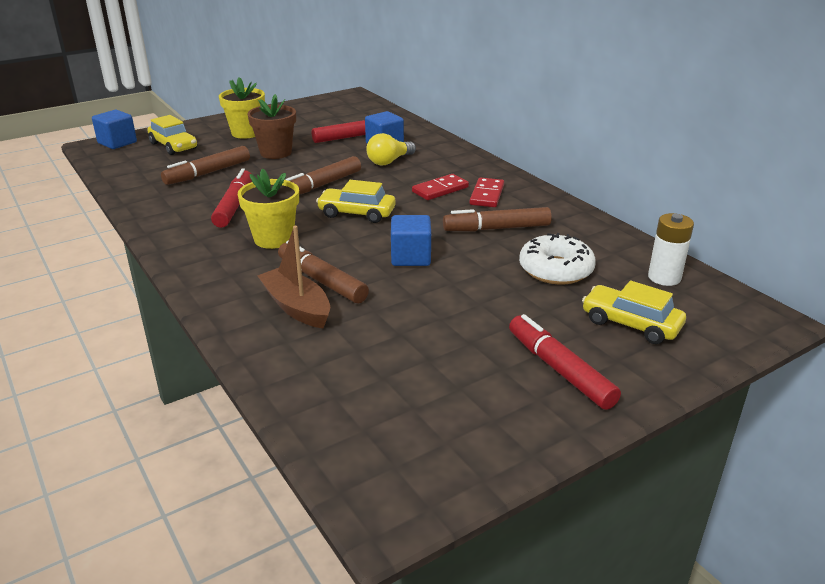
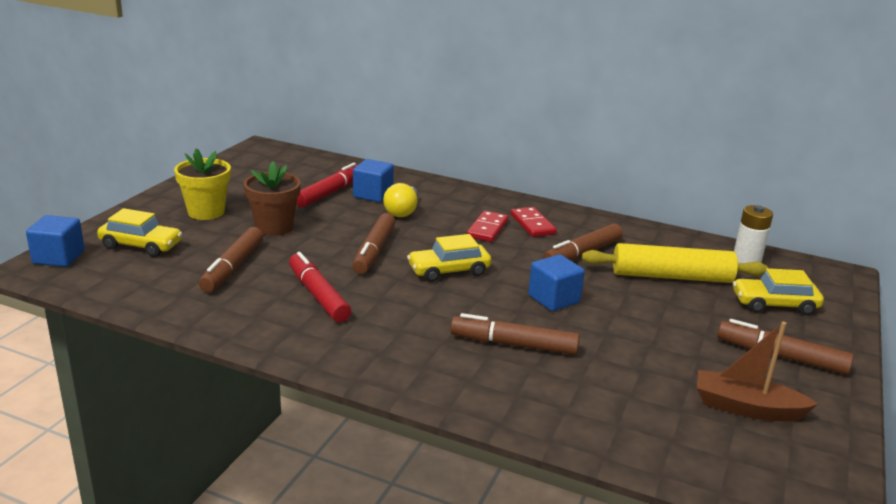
camera: 35 degrees left, 5 degrees down
yellow flower pot [238,169,299,249] -> none
brown boat [257,226,330,328] -> brown boat moved to [697,322,818,422]
red marker [509,314,621,410] -> brown marker [717,319,854,375]
white donut [519,233,596,284] -> yellow rolling pin [582,243,768,283]

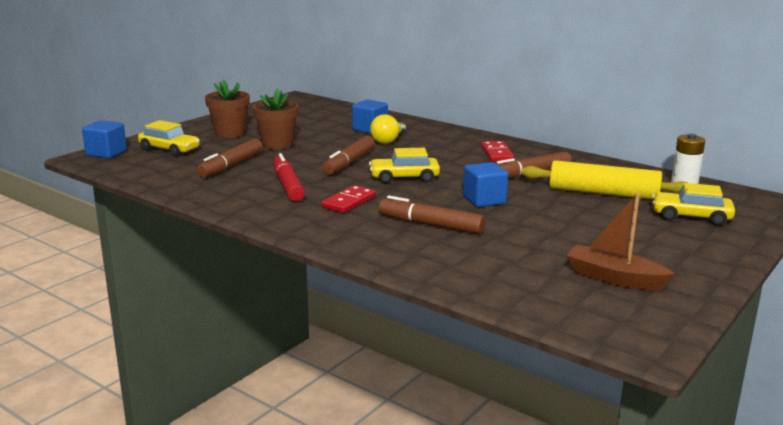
camera: 15 degrees right, 5 degrees down
yellow flower pot [174,148,231,220] -> brown flower pot [205,80,250,138]
red marker [296,163,357,207] -> none
red domino [467,211,509,242] -> red domino moved to [321,185,376,213]
brown marker [717,319,854,375] -> none

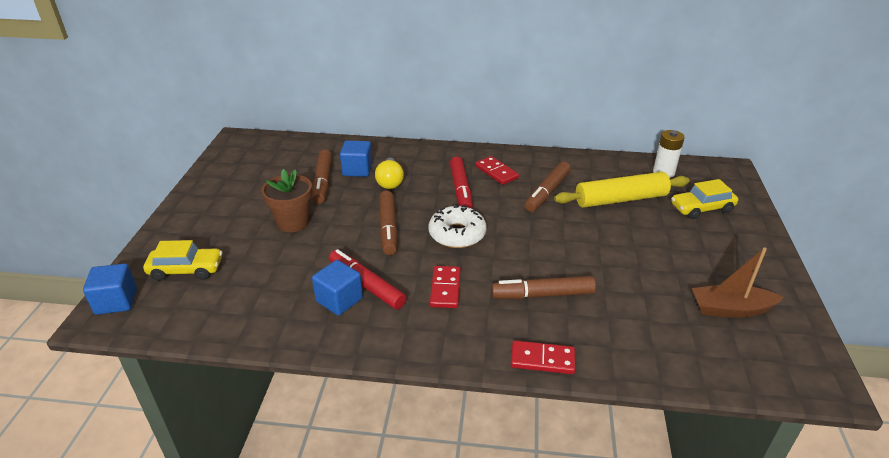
camera: 30 degrees left, 15 degrees up
brown marker [197,139,263,178] -> brown marker moved to [312,150,332,204]
brown flower pot [205,80,250,138] -> none
yellow car [369,148,440,183] -> white donut [428,206,487,248]
blue cube [463,162,509,207] -> blue cube moved to [312,260,363,316]
none -> red marker [450,157,473,209]
none -> red domino [511,340,575,374]

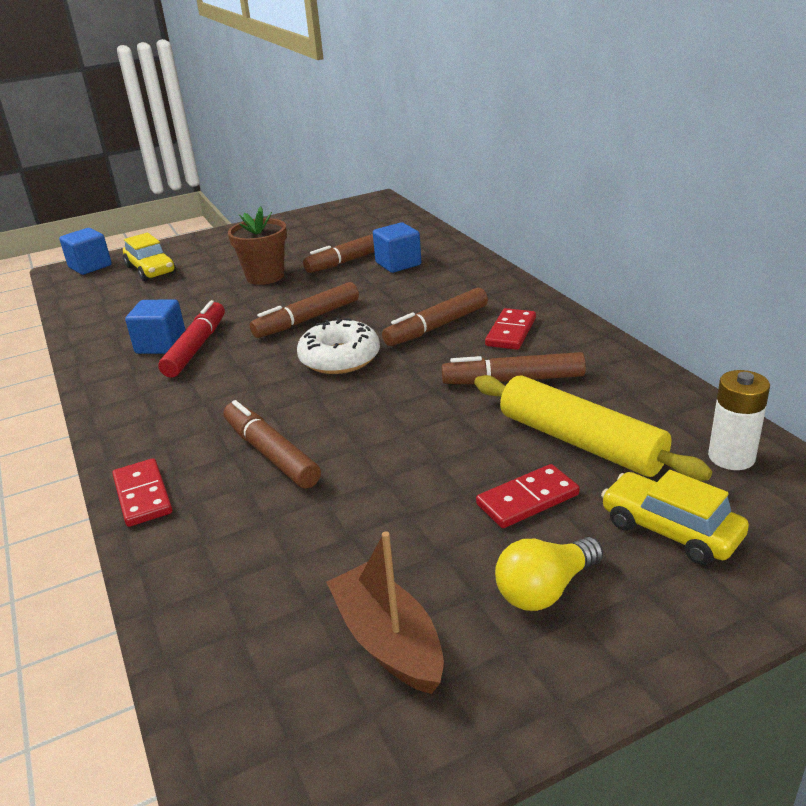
camera: 60 degrees right, 5 degrees down
yellow light bulb [375,158,404,189] -> yellow light bulb moved to [495,537,603,611]
red domino [430,266,461,308] -> red domino moved to [476,464,580,528]
red marker [450,157,473,209] -> brown marker [382,287,488,346]

